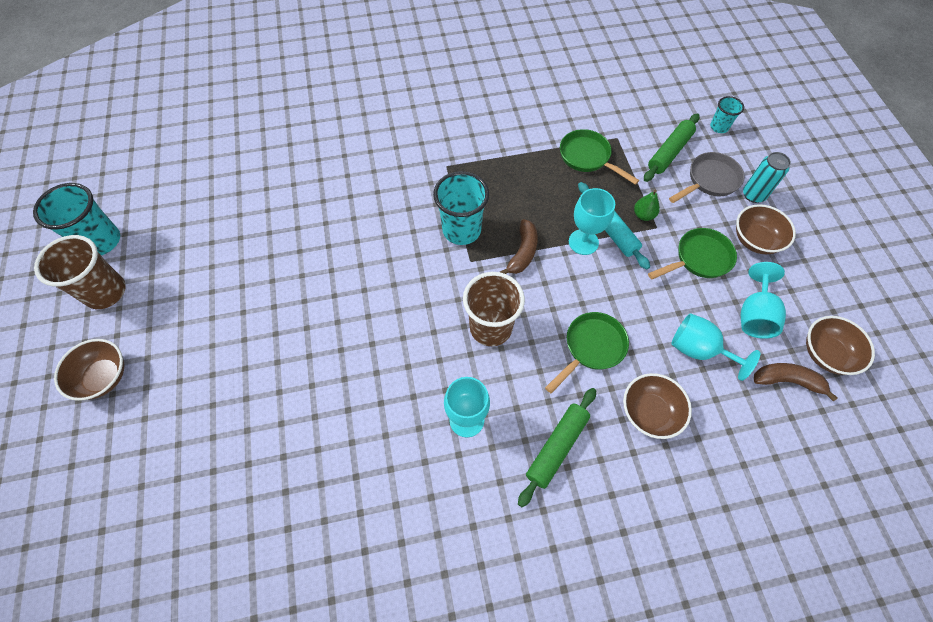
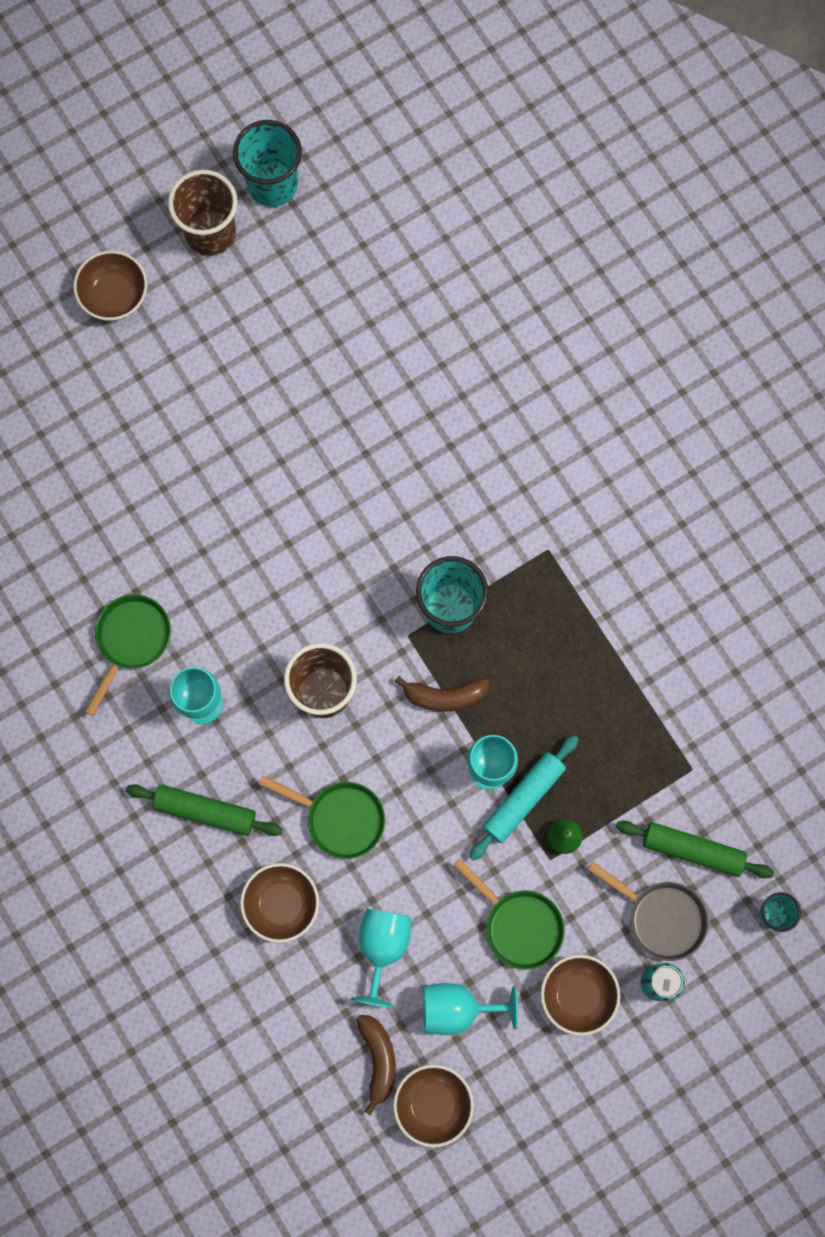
camera: 70 degrees right, 15 degrees up
green pan [560,129,639,185] -> green pan moved to [85,594,171,716]

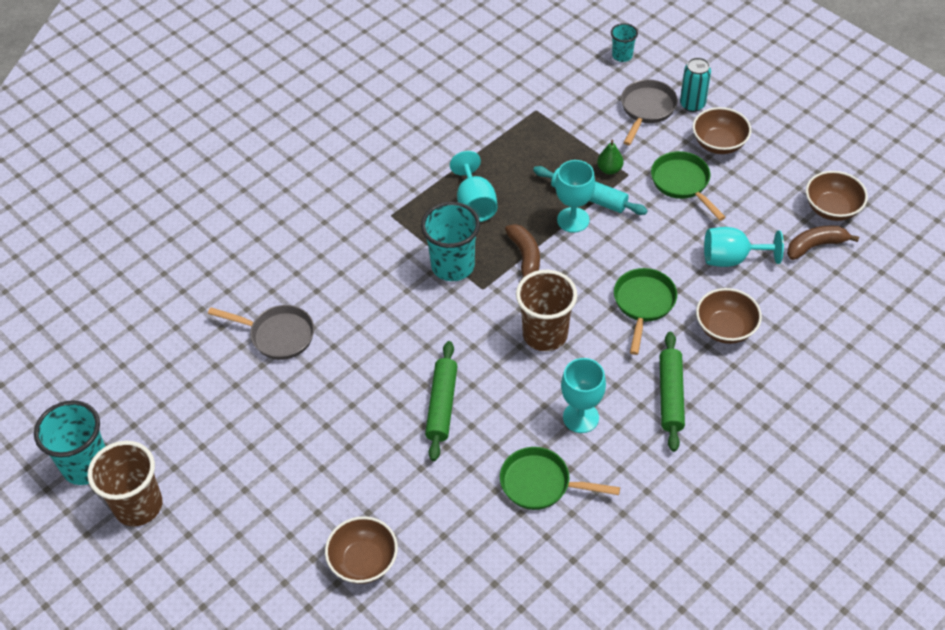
camera: 100 degrees left, 25 degrees down
brown bowl [73,251,147,321] -> brown bowl moved to [325,516,398,584]
turquoise goblet [423,983,518,1035] -> turquoise goblet moved to [450,151,498,222]
green pan [453,859,565,970] -> green pan turned 60 degrees counterclockwise [651,151,726,221]
green rolling pin [616,821,774,878] -> green rolling pin moved to [425,341,458,461]
none -> grey pan [208,305,314,360]

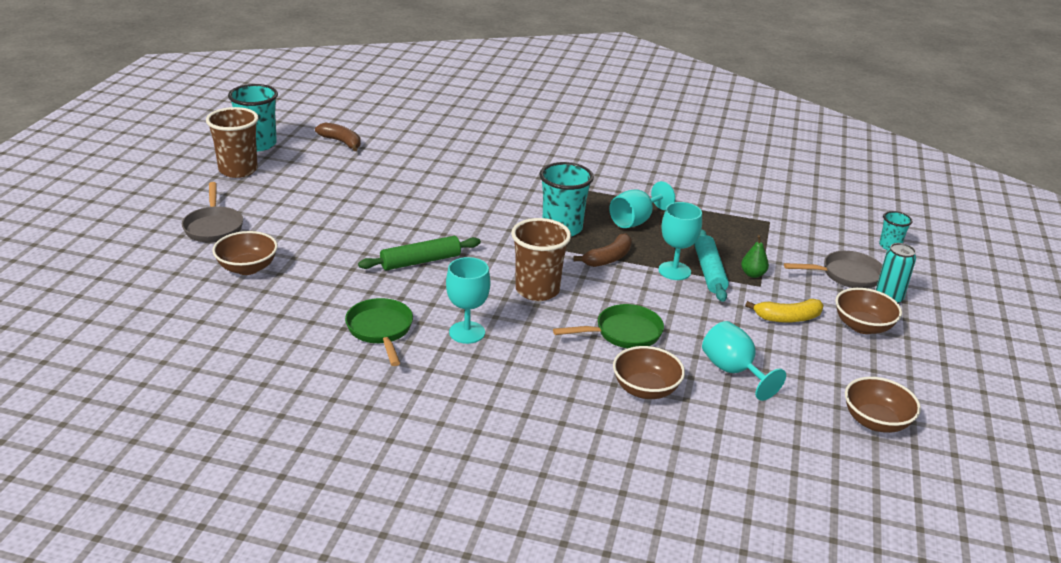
camera: 55 degrees right, 20 degrees down
grey pan [208,305,314,360] -> grey pan moved to [182,182,243,243]
green pan [651,151,726,221] -> yellow banana [745,299,824,323]
green rolling pin [660,332,685,452] -> none
brown banana [787,225,859,260] -> brown banana moved to [315,123,361,151]

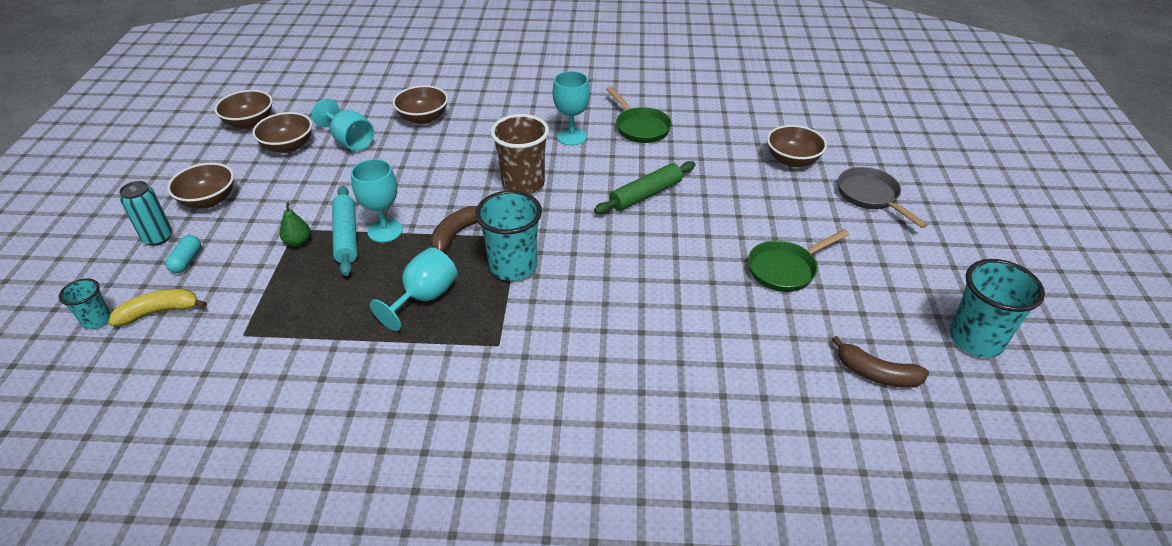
camera: 170 degrees right, 10 degrees up
brown cup [206,107,259,178] -> none
green pan [553,304,664,348] -> green pan moved to [748,229,849,292]
yellow banana [745,299,824,323] -> yellow banana moved to [108,289,207,326]
grey pan [784,251,883,288] -> turquoise capsule [166,235,201,273]
none -> brown bowl [252,112,312,153]

